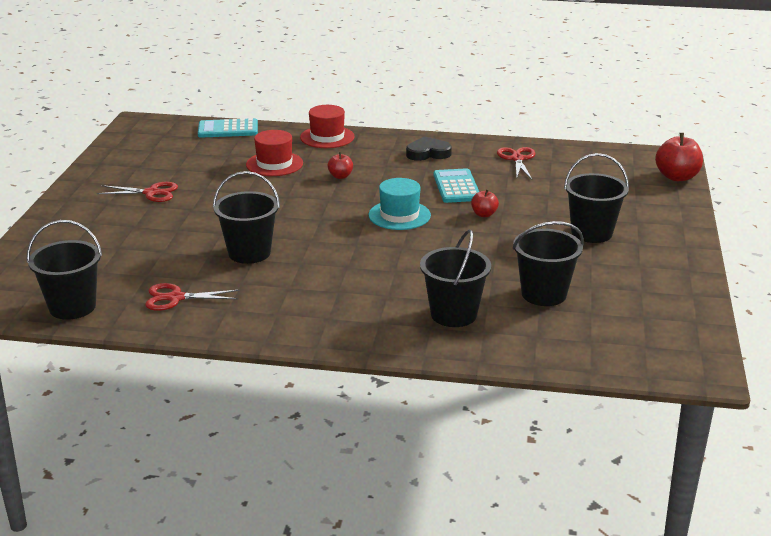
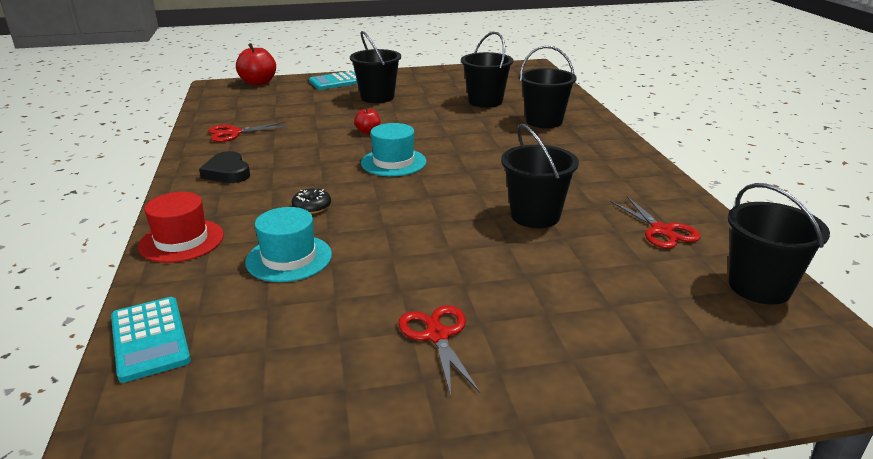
camera: 110 degrees left, 0 degrees up
red hat [246,130,303,176] -> turquoise hat [245,207,332,282]
red apple [327,152,353,179] -> black donut [292,188,331,214]
turquoise calculator [434,168,479,203] -> turquoise calculator moved to [309,70,358,90]

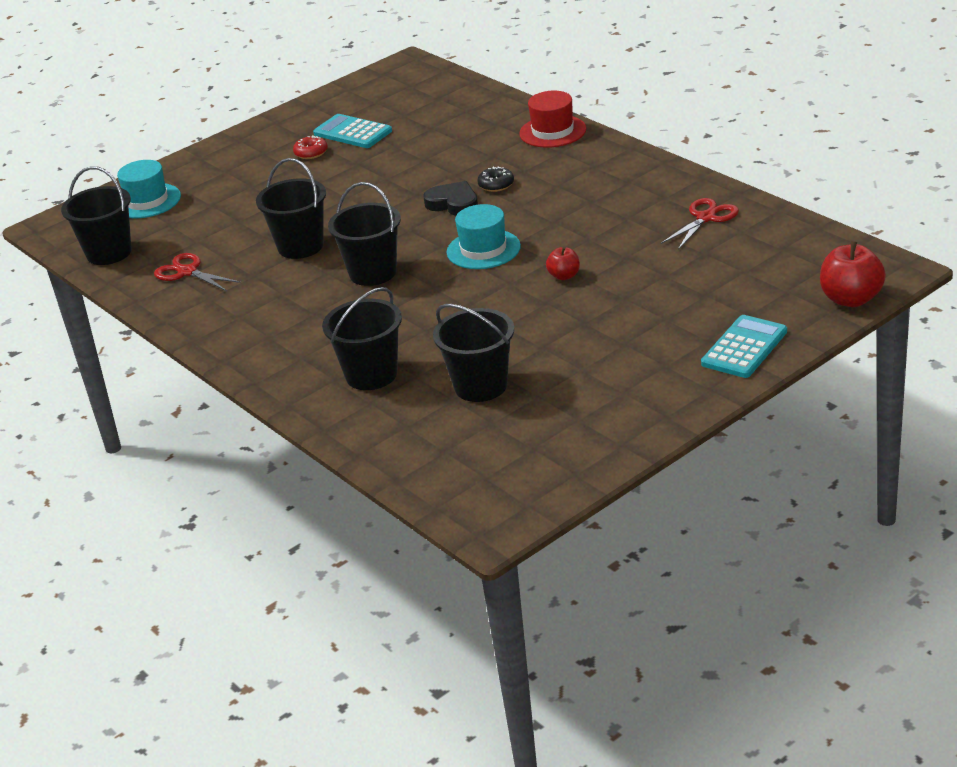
camera: 155 degrees right, 5 degrees up
turquoise calculator [111,297,191,383] -> turquoise calculator moved to [313,114,392,148]
black heart [199,151,250,183] -> black heart moved to [424,181,478,216]
turquoise hat [245,207,332,282] -> turquoise hat moved to [117,160,181,218]
black bucket [350,31,401,103] -> black bucket moved to [328,182,401,286]
red scissors [398,305,480,396] -> red donut [293,135,328,159]

